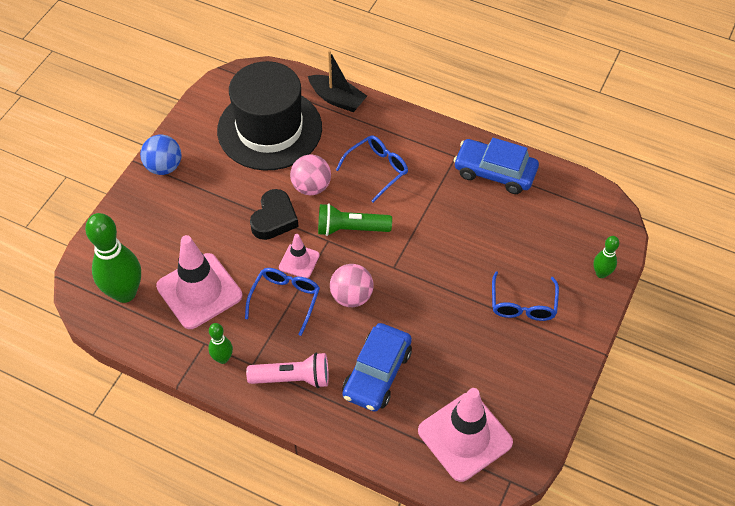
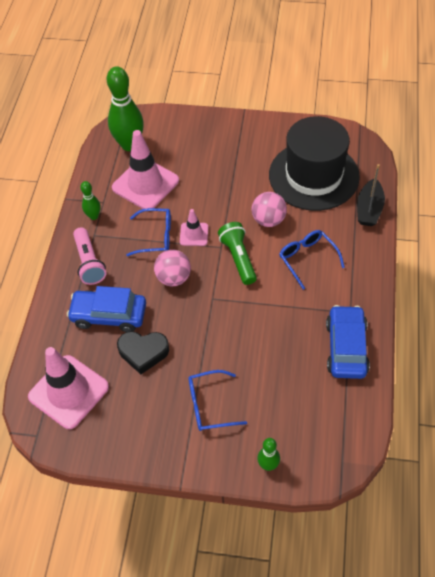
camera: 75 degrees right, 0 degrees up
blue ball [140,135,182,175] -> none
black heart [250,189,299,240] -> black heart moved to [117,331,169,374]
blue glasses [336,135,408,203] -> blue glasses turned 150 degrees counterclockwise [279,230,345,290]

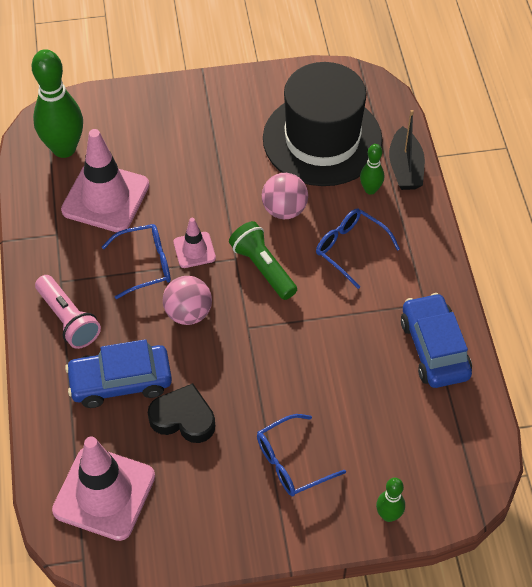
camera: 20 degrees left, 0 degrees up
green bowling pin [80,181,101,220] -> green bowling pin moved to [360,144,384,195]
black heart [117,331,169,374] -> black heart turned 150 degrees counterclockwise [148,383,215,443]

